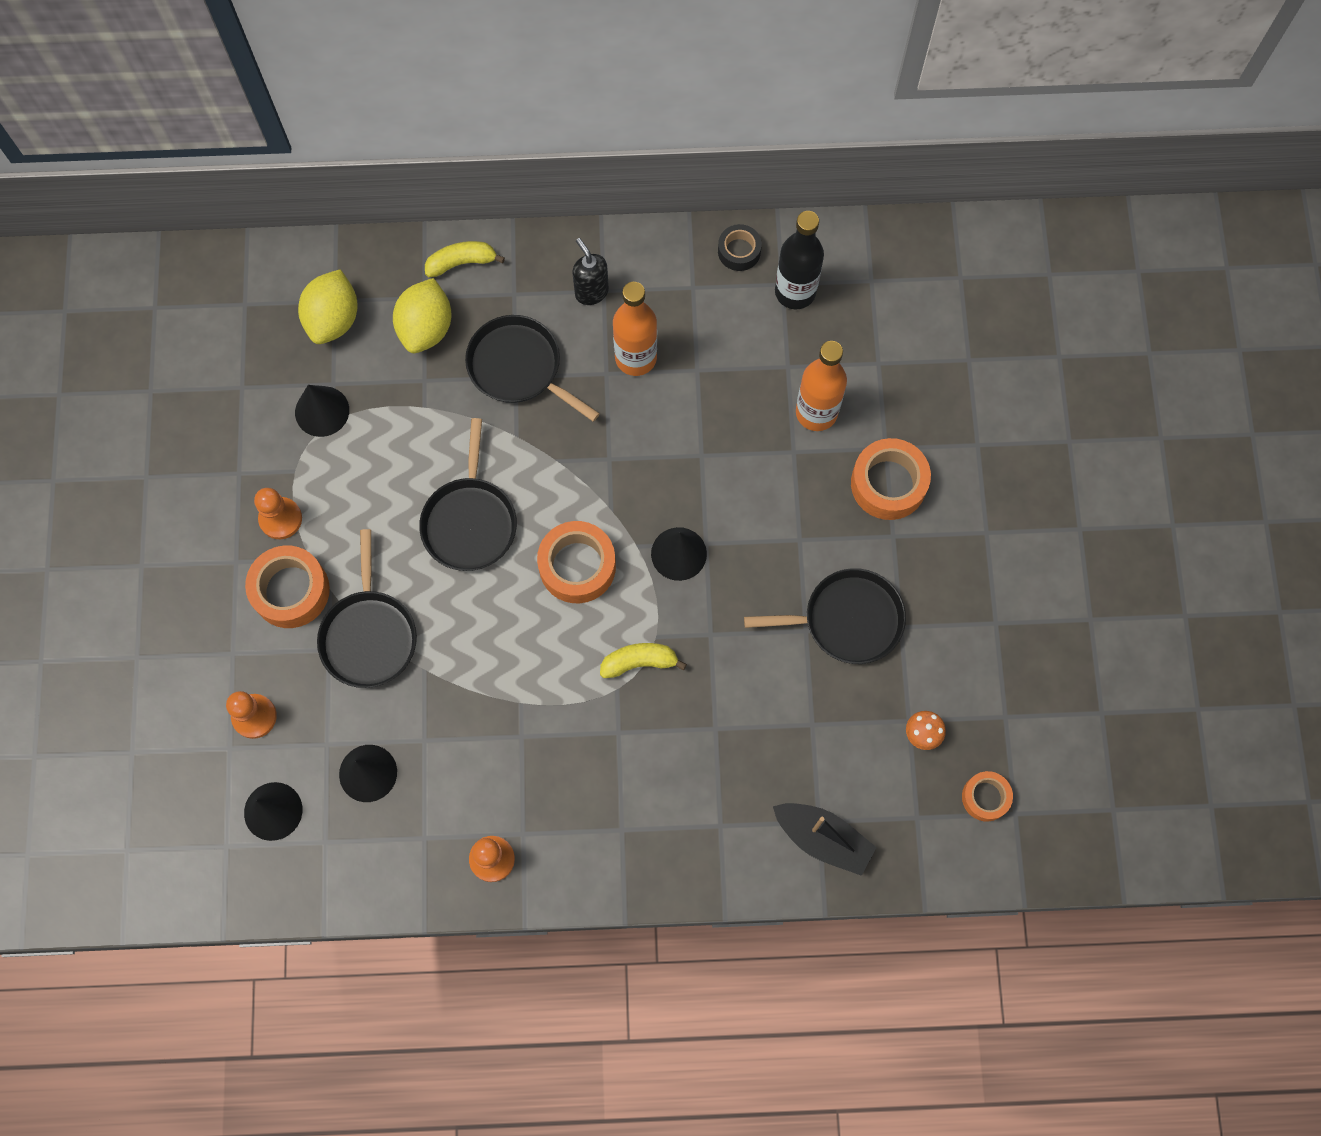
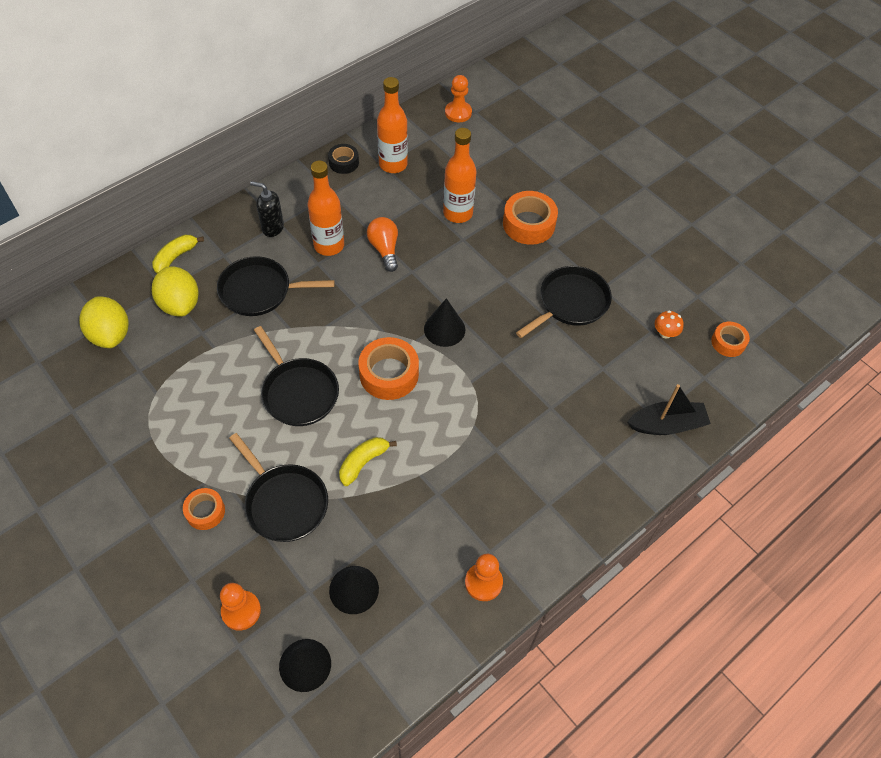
camera: 40 degrees left, 15 degrees down
orange tape [245,546,330,628] -> orange tape [183,488,225,530], size x0.59
orange pawn [254,488,302,539] -> orange pawn moved to [445,75,472,122]
black cone [295,385,349,437] -> none
yellow banana [600,643,687,678] -> yellow banana moved to [339,437,397,486]
black bottle [775,211,824,309] -> orange bottle [377,77,408,173]
none -> orange light bulb [367,217,398,272]

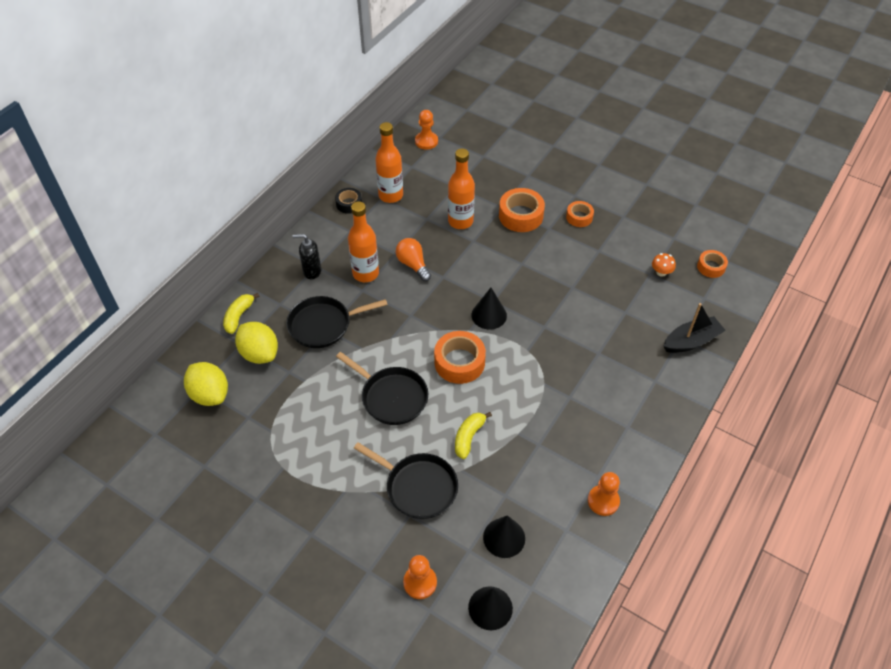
camera: 15 degrees left, 5 degrees down
orange tape [183,488,225,530] -> orange tape moved to [566,201,594,227]
black pan [516,266,612,338] -> none

